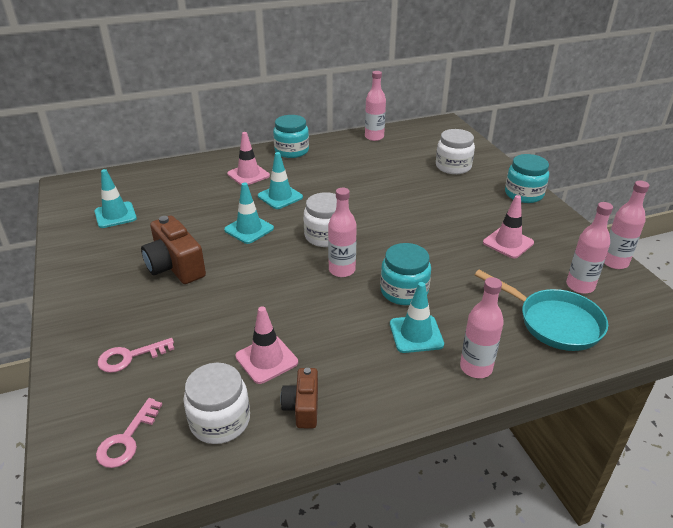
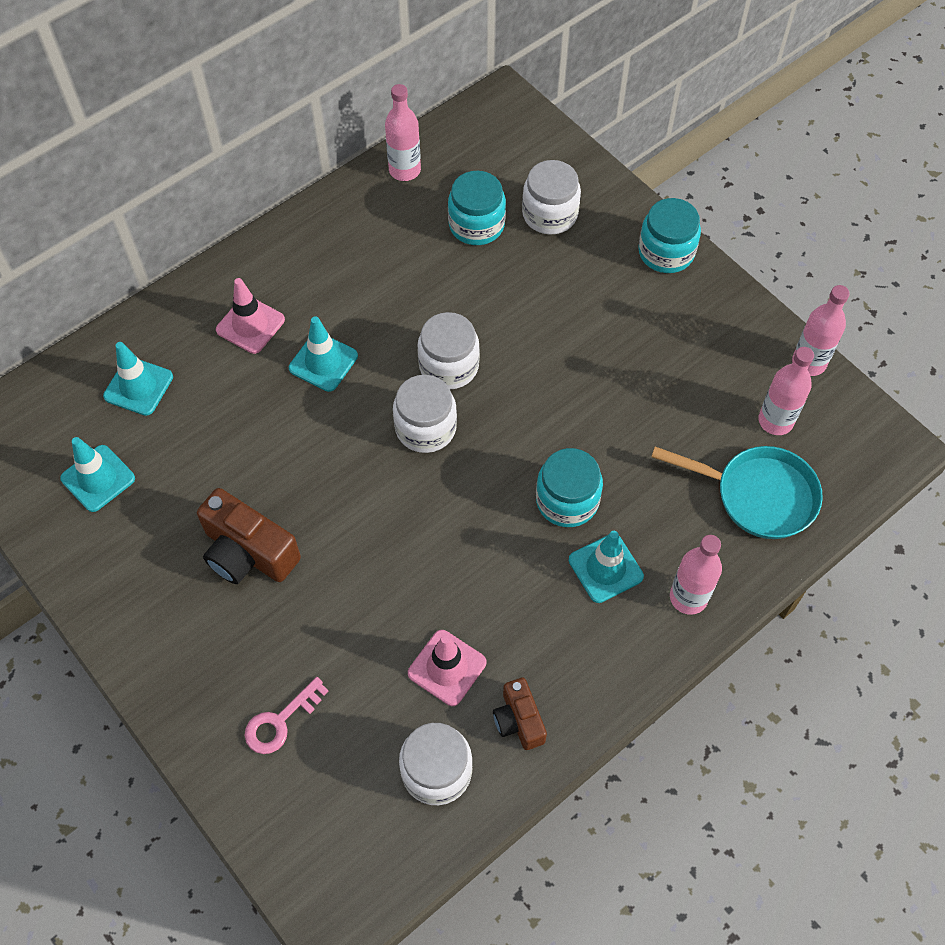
camera: 20 degrees left, 25 degrees up
pink key [96,398,162,468] -> none
turquoise traffic cone [224,182,274,244] -> turquoise traffic cone moved to [103,342,173,416]
turquoise jar [273,115,309,158] -> turquoise jar moved to [448,171,506,245]
pink bottle [328,188,357,277] -> none
pink traffic cone [483,195,534,258] -> none
none -> white jar [417,312,480,389]

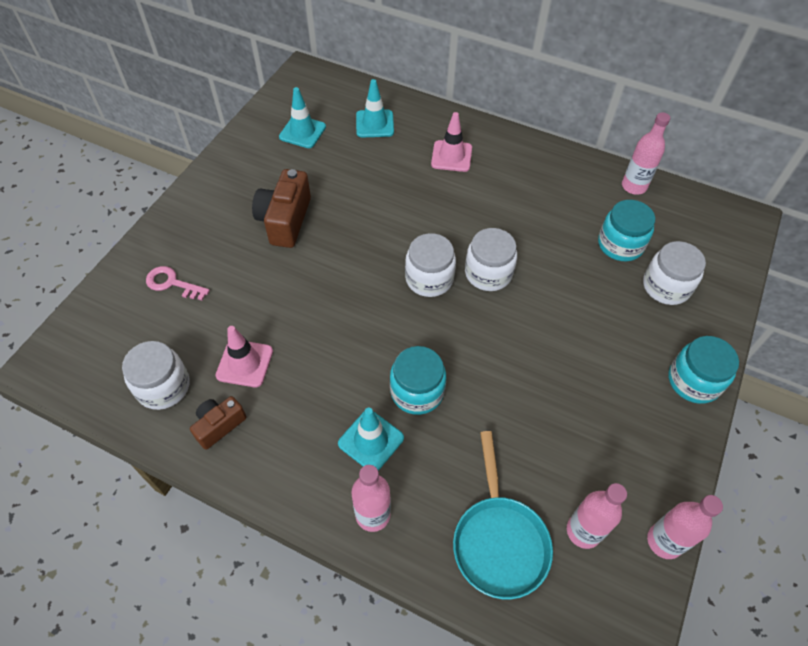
camera: 65 degrees right, 5 degrees down
turquoise traffic cone [289,316,358,392] -> none

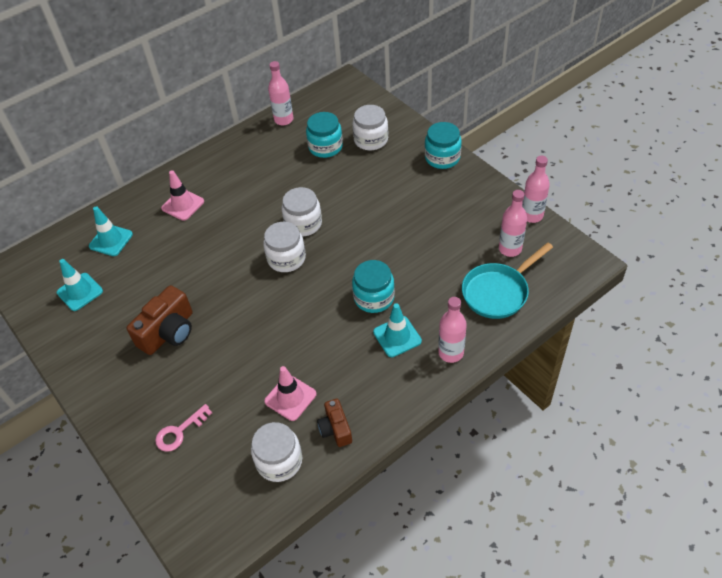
camera: 60 degrees left, 5 degrees down
brown camera [252,169,311,248] -> brown camera turned 90 degrees counterclockwise [127,285,193,355]
turquoise pan [453,431,553,599] -> turquoise pan turned 120 degrees clockwise [462,242,553,319]

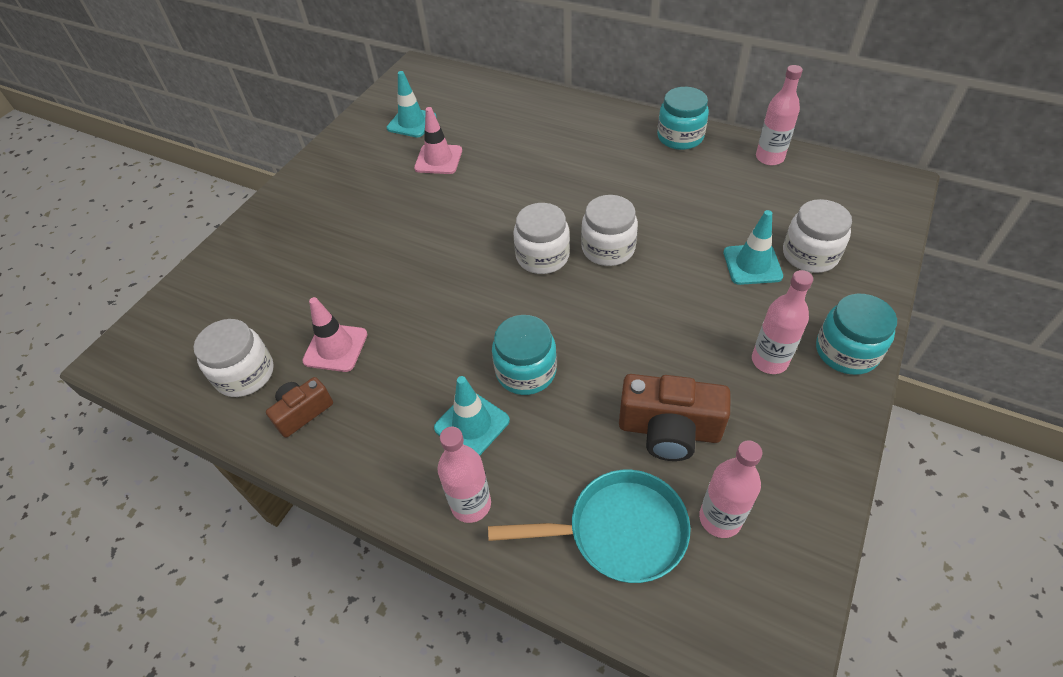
camera: 65 degrees right, 0 degrees up
turquoise traffic cone [89,206,133,256] -> turquoise traffic cone moved to [724,210,783,285]
brown camera [127,285,193,355] -> brown camera moved to [619,374,730,461]
pink key [155,404,212,452] -> none
pink traffic cone [161,170,204,221] -> pink traffic cone moved to [414,107,462,174]
turquoise jar [306,112,343,158] -> turquoise jar moved to [657,87,709,150]
turquoise pan [462,242,553,319] -> turquoise pan turned 150 degrees clockwise [488,470,691,583]
pink bottle [522,156,550,223] -> pink bottle moved to [752,270,813,374]

